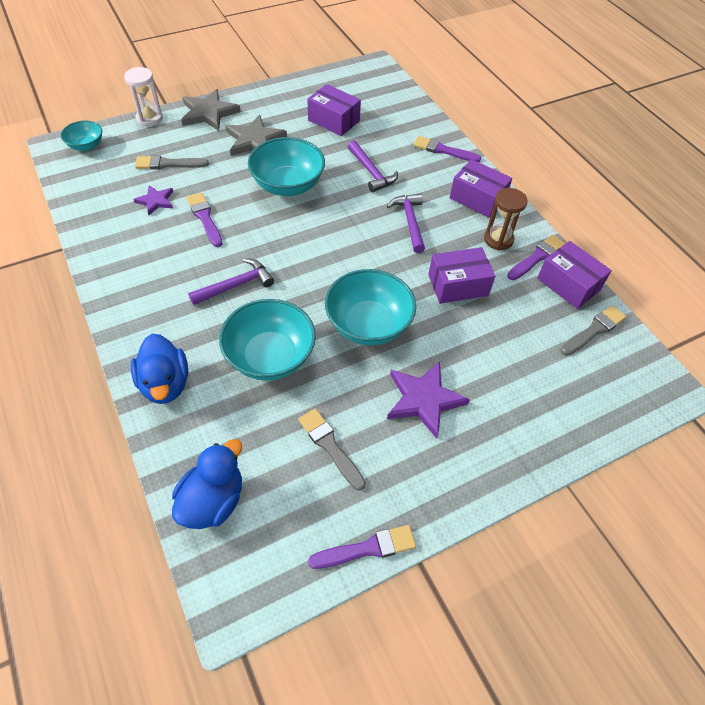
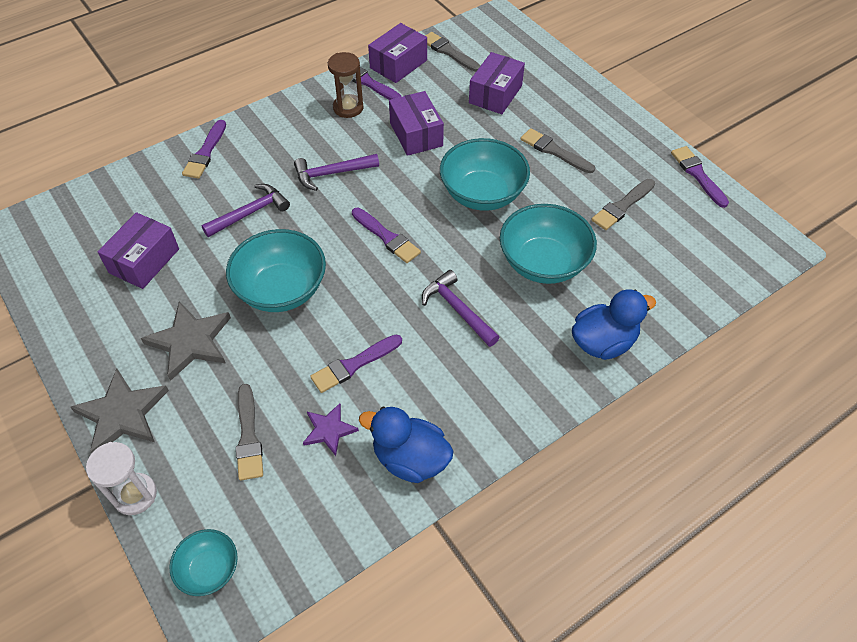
camera: 95 degrees left, 0 degrees up
blue duck [172,439,242,529] -> blue duck moved to [359,407,453,483]
purple star [387,362,470,438] -> grey brush [521,128,595,173]
purple box [450,159,512,218] -> purple box moved to [469,52,525,114]
none -> purple brush [352,207,421,263]

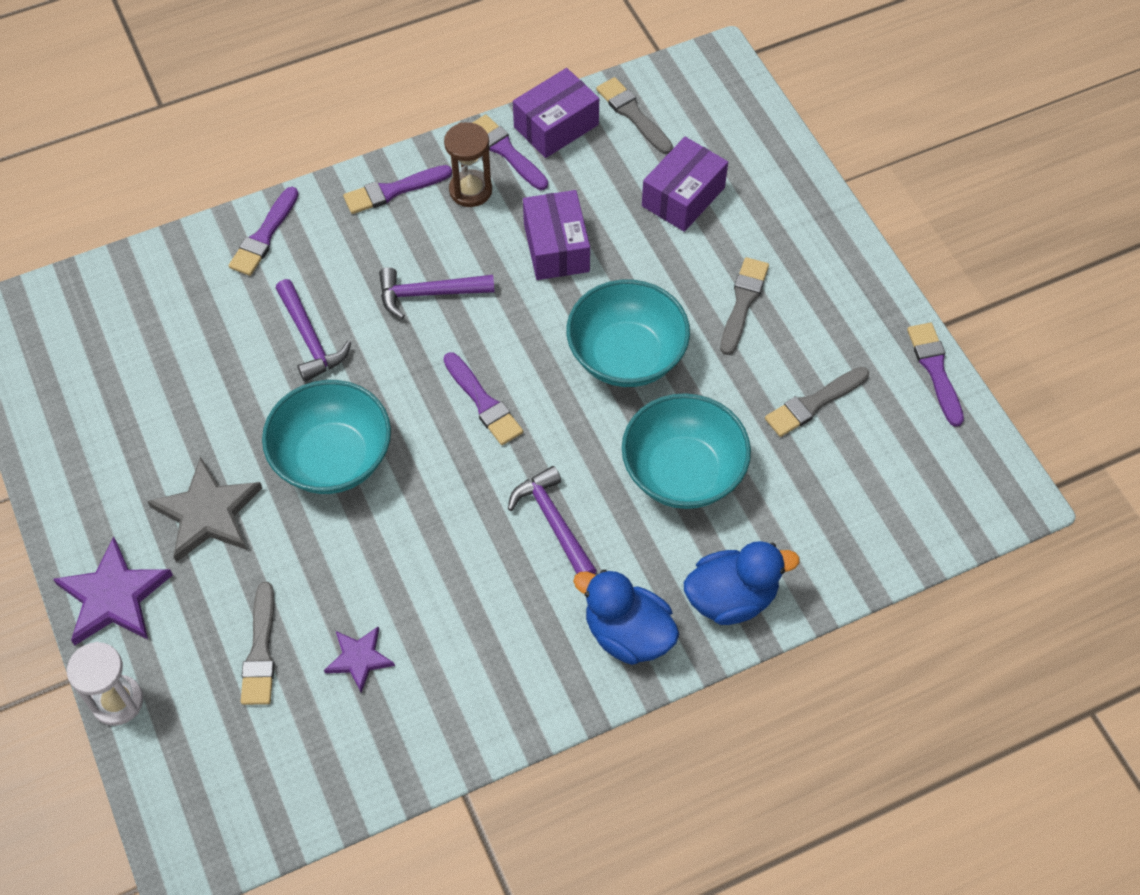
camera: 10 degrees right, 5 degrees up
grey star [70,369,169,454] -> purple star [53,537,173,645]
purple box [97,212,179,289] -> none
turquoise bowl [169,529,238,596] -> none
purple hammer [201,184,290,237] -> purple hammer turned 90 degrees clockwise [276,279,351,382]
purple brush [310,334,402,393] -> purple brush moved to [343,165,452,214]
blue duck [359,407,453,483] -> blue duck moved to [573,569,679,665]
grey brush [521,128,595,173] -> grey brush turned 60 degrees clockwise [720,257,769,355]

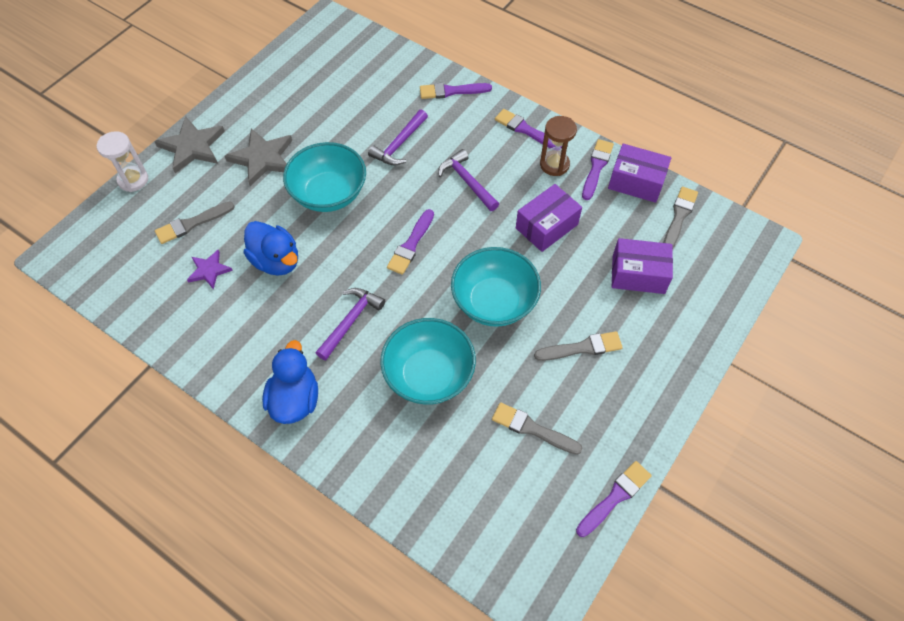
camera: 60 degrees right, 0 degrees up
purple star [53,537,173,645] -> grey star [154,116,225,173]
blue duck [684,541,800,625] -> blue duck moved to [244,221,298,276]

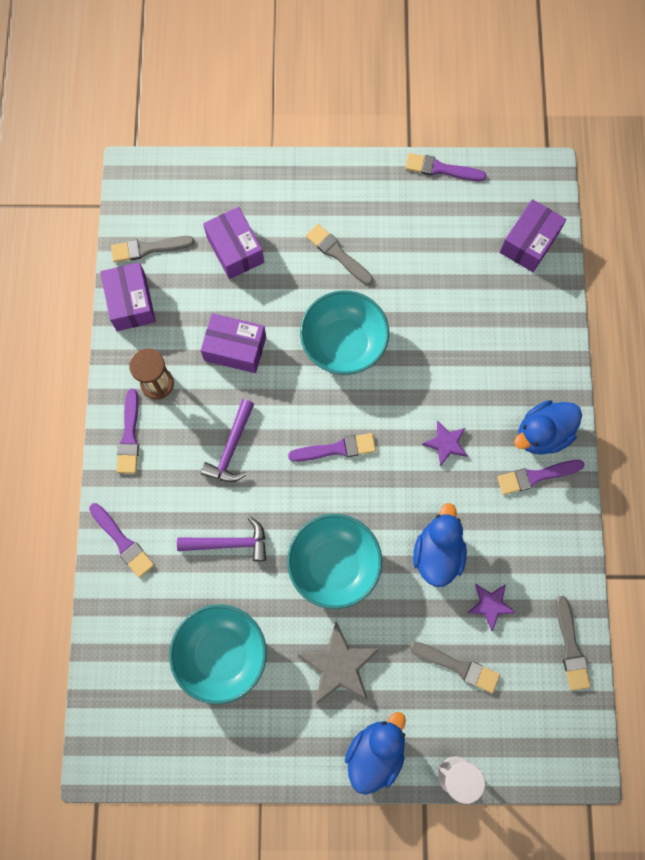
camera: 125 degrees left, 15 degrees up
grey star [154,116,225,173] -> blue duck [345,712,406,795]
purple hammer [316,288,385,360] -> purple star [422,421,468,467]
turquoise bowl [380,318,476,405] -> turquoise bowl moved to [169,604,267,705]
grey brush [492,402,583,455] -> grey brush moved to [556,596,591,691]
purple brush [582,139,614,200] -> purple brush moved to [497,460,584,495]
none -> purple box [500,199,566,272]

